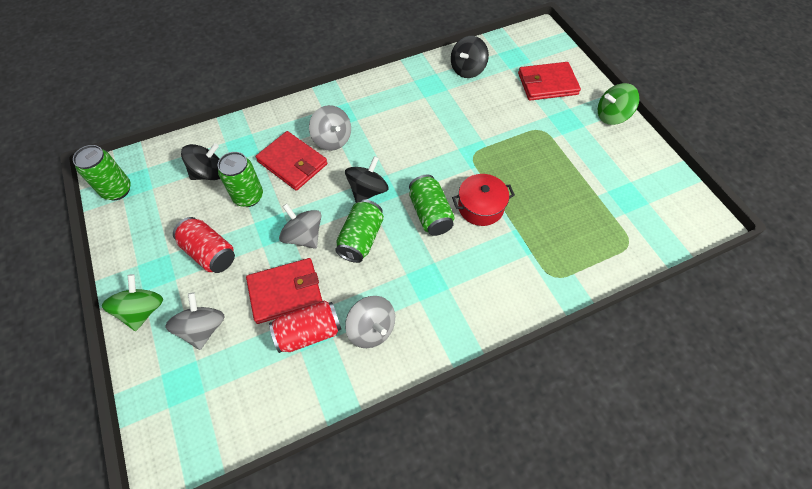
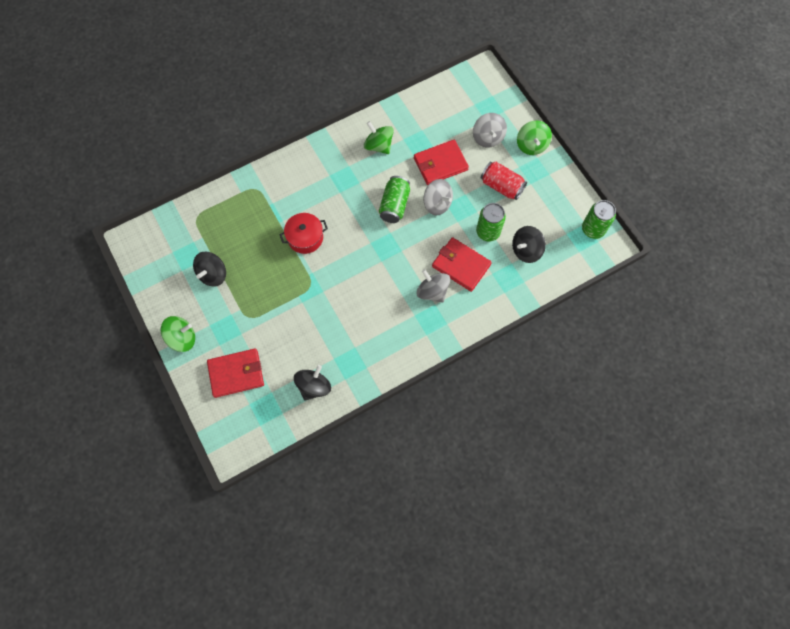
camera: 175 degrees right, 10 degrees up
red can [269,301,341,353] -> none
black spinning top [345,156,389,203] -> black spinning top moved to [193,252,226,287]
grey spinning top [345,296,395,348] -> green spinning top [364,121,394,154]
green can [409,175,455,236] -> none

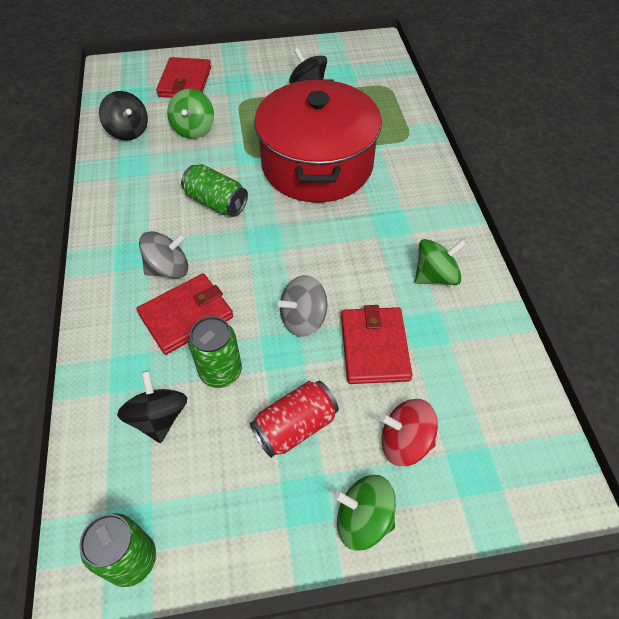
camera: 110 degrees right, 15 degrees down
green spinning top [161,316,195,352] -> green spinning top moved to [167,89,214,139]
red pot [279,213,328,254] -> red pot [254,79,382,203], size x2.31
green can [379,176,410,223] -> green can moved to [181,164,248,217]
grey spinning top [473,113,507,148] -> red spinning top [380,399,438,466]

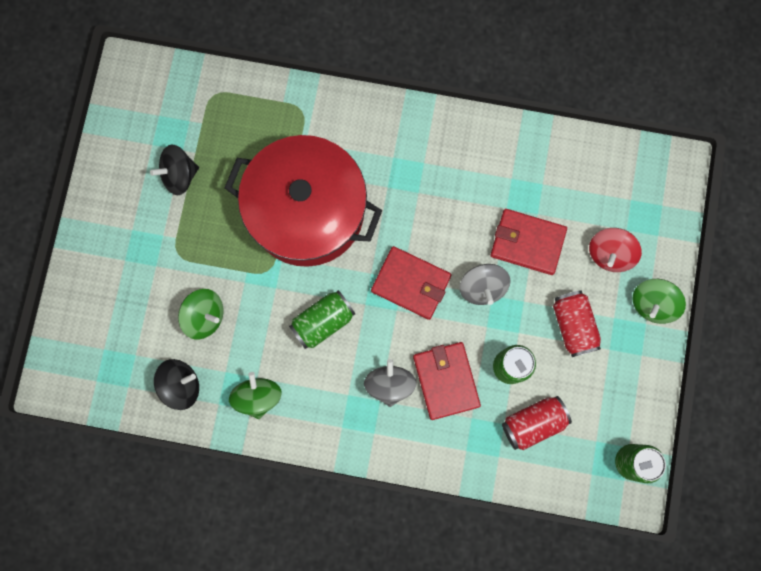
camera: 70 degrees left, 25 degrees up
black spinning top [117,370,187,443] -> red can [502,396,572,450]
red wallet [156,57,211,98] -> red wallet moved to [371,246,452,320]
green spinning top [415,239,466,285] -> green spinning top moved to [229,372,282,419]

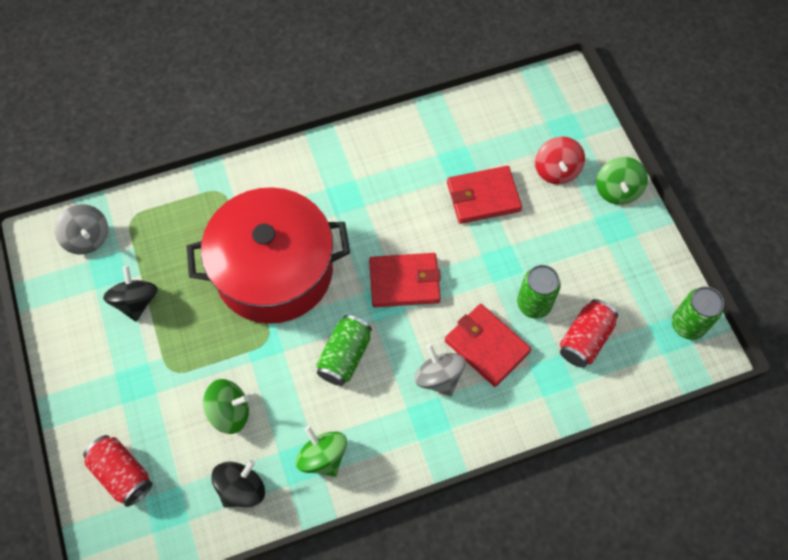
camera: 30 degrees left, 15 degrees down
black spinning top [150,144,199,195] -> black spinning top turned 135 degrees clockwise [103,266,158,321]
grey spinning top [459,264,511,305] -> grey spinning top moved to [54,204,108,255]
red can [553,290,601,357] -> red can moved to [83,435,152,507]

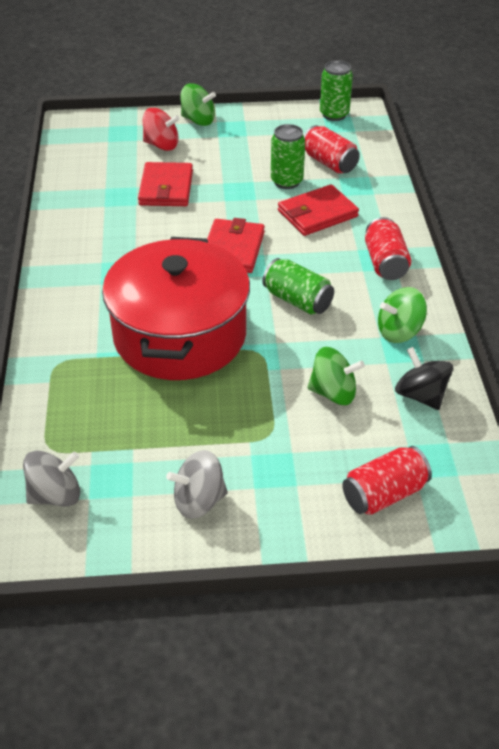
camera: 75 degrees left, 20 degrees down
black spinning top [103,266,158,321] -> none
green spinning top [203,379,249,434] -> green spinning top turned 90 degrees clockwise [307,347,365,405]
grey spinning top [414,344,466,396] -> grey spinning top moved to [166,450,228,519]
none -> red can [365,217,411,280]

